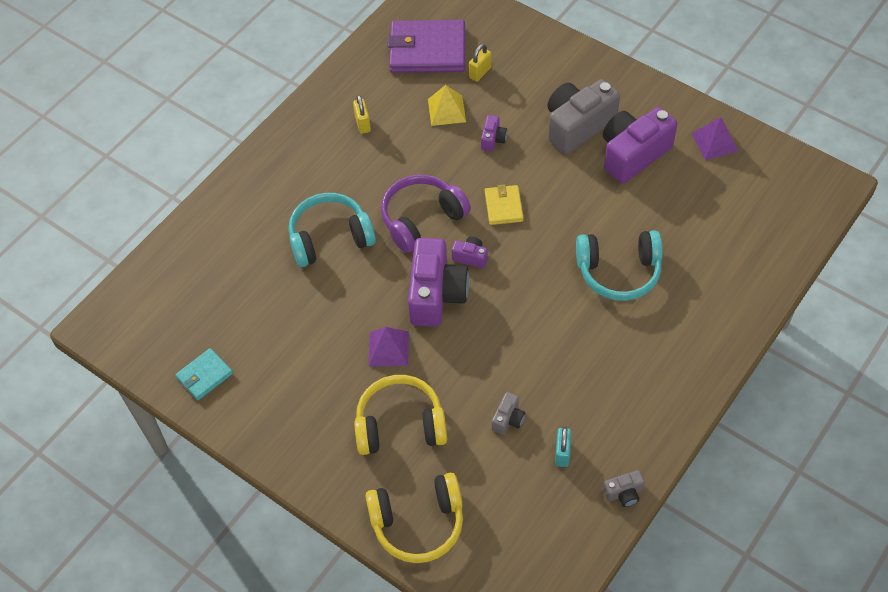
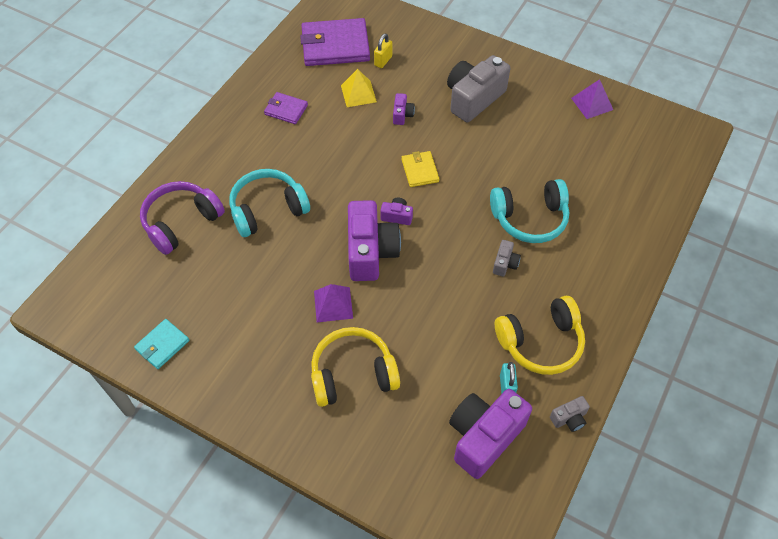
camera: 10 degrees left, 0 degrees up
yellow padlock [353,95,371,134] -> purple wallet [264,92,308,124]
yellow headphones [365,473,463,563] -> yellow headphones moved to [495,296,585,375]
purple headphones [381,175,471,253] -> purple headphones moved to [140,181,225,255]
grey camera [492,392,525,435] -> grey camera moved to [493,240,521,276]
purple camera [603,107,677,184] -> purple camera moved to [449,389,532,479]

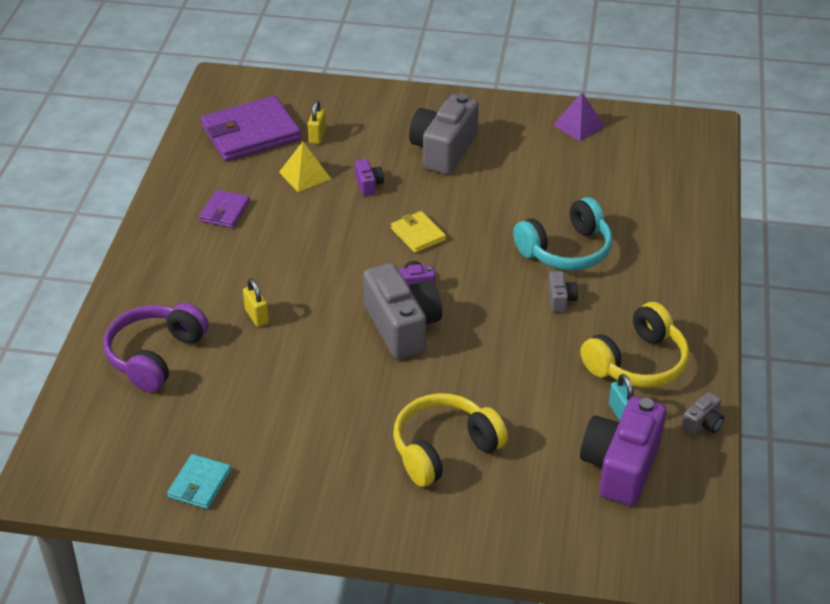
camera: 20 degrees left, 15 degrees down
turquoise headphones [229,169,310,237] -> yellow padlock [243,278,269,327]
purple wallet [264,92,308,124] -> purple wallet turned 75 degrees counterclockwise [199,190,250,228]
purple pyramid [314,284,353,322] -> none
purple camera [348,200,401,281] -> grey camera [363,263,442,359]

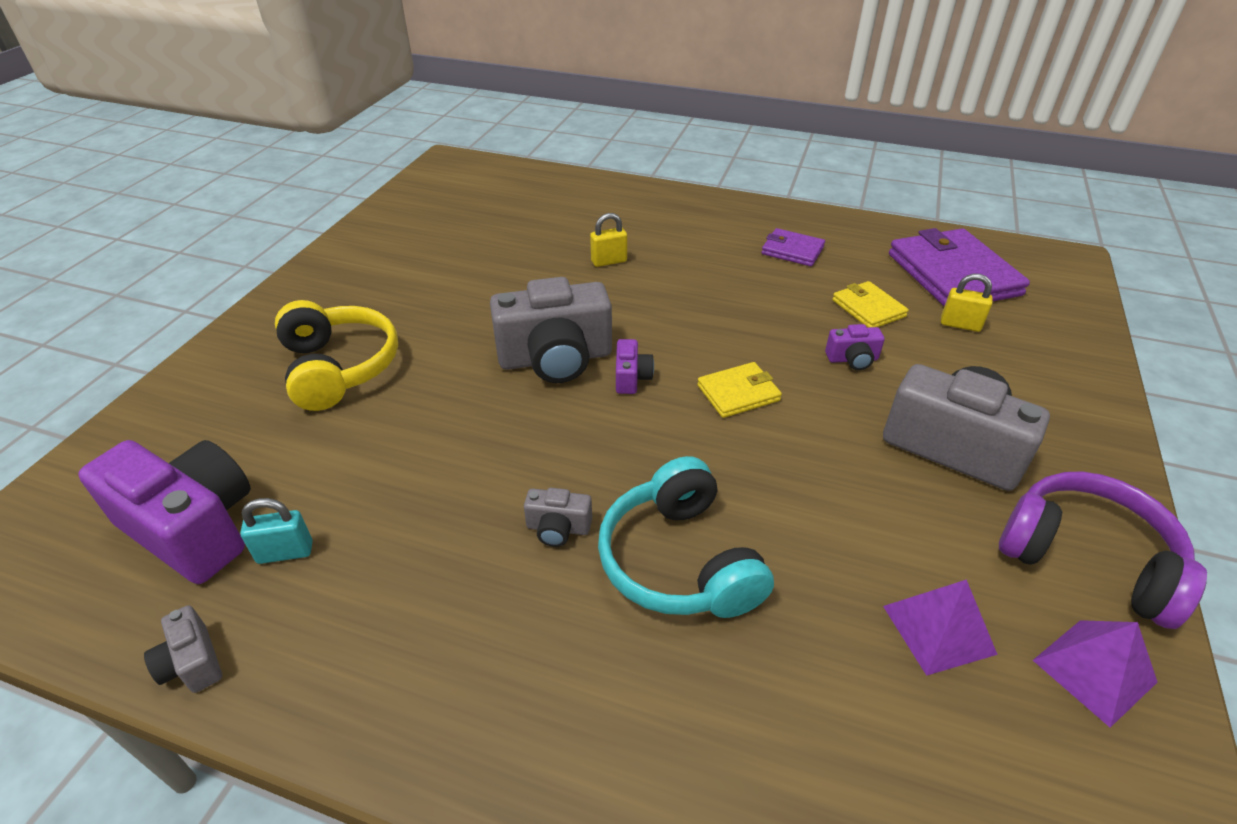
camera: 100 degrees right, 0 degrees up
purple headphones [103,303,209,392] -> purple headphones moved to [999,471,1207,629]
turquoise wallet [167,454,231,509] -> none
yellow pyramid [279,142,331,192] -> yellow wallet [832,281,909,328]
yellow headphones [580,302,689,388] -> none
none -> purple pyramid [883,579,998,676]

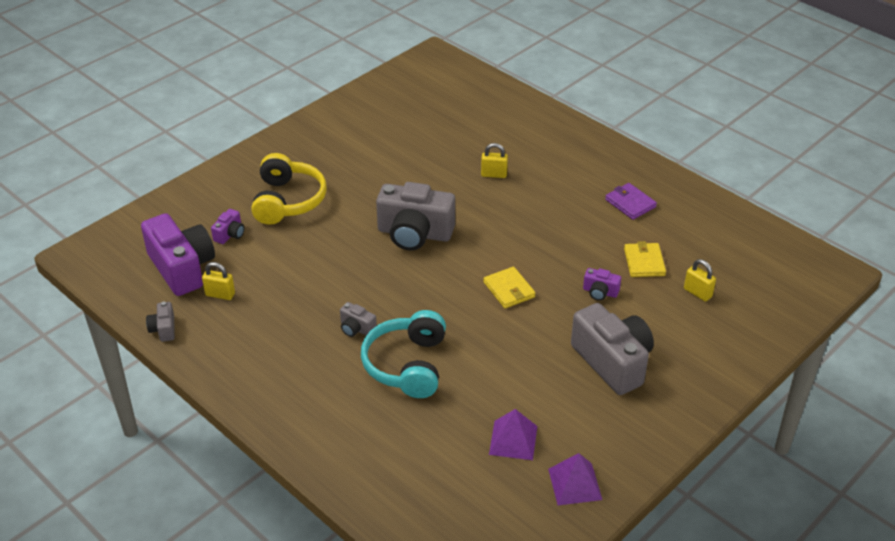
camera: 25 degrees right, 0 degrees up
turquoise padlock [240,498,312,564] -> yellow padlock [202,262,235,300]
purple camera [616,339,654,394] -> purple camera moved to [211,209,245,244]
yellow wallet [697,362,782,418] -> yellow wallet turned 60 degrees clockwise [483,267,536,308]
purple wallet [889,228,1030,306] -> none
purple headphones [999,471,1207,629] -> none

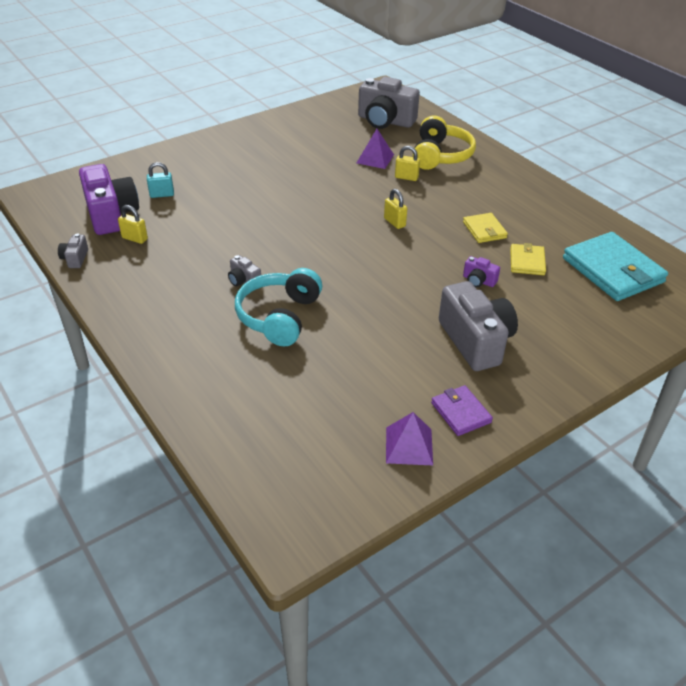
camera: 10 degrees right, 0 degrees up
purple camera [211,209,245,244] -> turquoise padlock [147,162,174,198]
yellow headphones [251,153,327,225] -> yellow headphones moved to [412,116,476,170]
grey camera [376,182,455,250] -> grey camera moved to [358,77,420,129]
yellow wallet [483,267,536,308] -> yellow wallet moved to [463,213,508,243]
purple pyramid [489,409,537,460] -> purple pyramid moved to [357,129,394,169]
purple wallet [605,183,657,220] -> purple wallet moved to [431,385,493,436]
yellow padlock [684,259,716,302] -> yellow padlock moved to [384,189,407,229]
none -> turquoise wallet [563,232,668,301]

